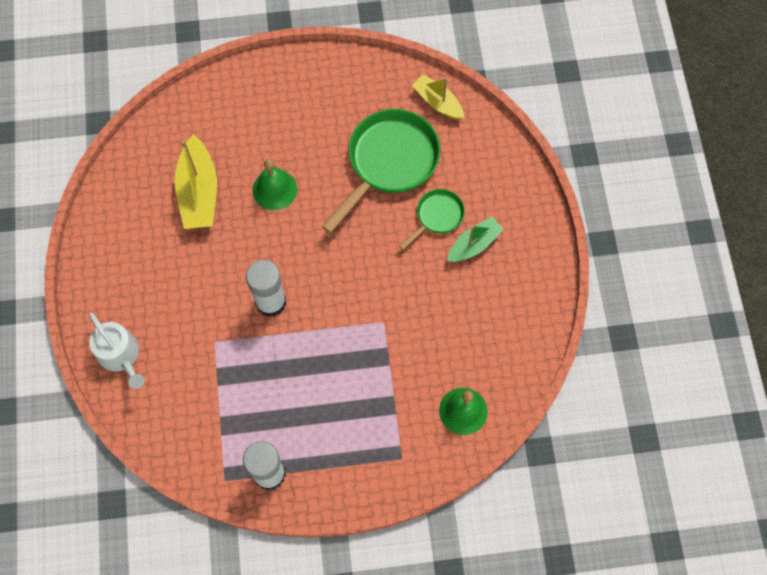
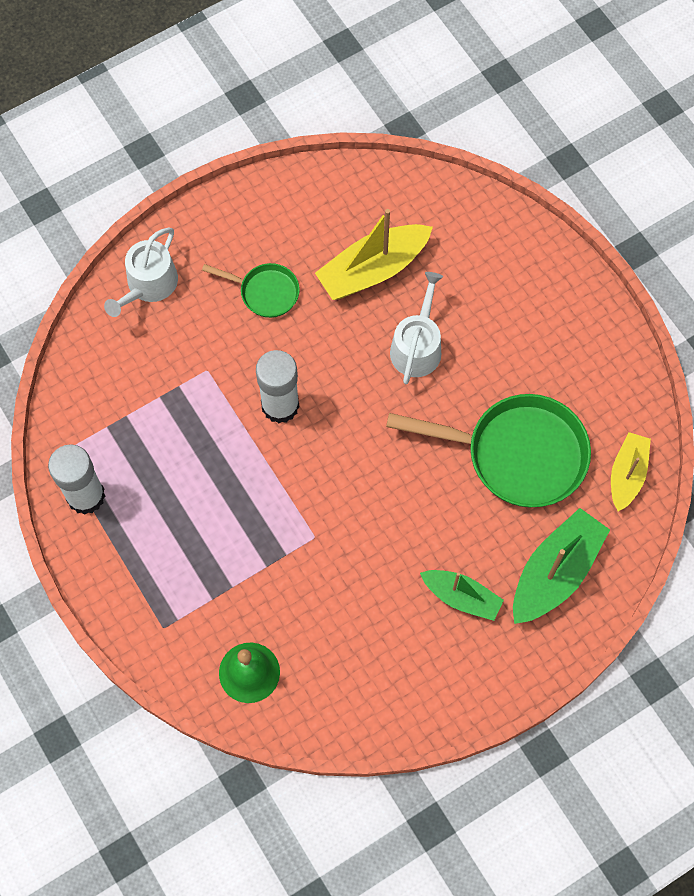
camera: 65 degrees right, 0 degrees up
green bell [252,159,297,210] -> white watering can [390,272,443,384]
green pan [399,189,465,250] -> green pan moved to [202,263,300,318]
none -> green boat [513,508,610,624]

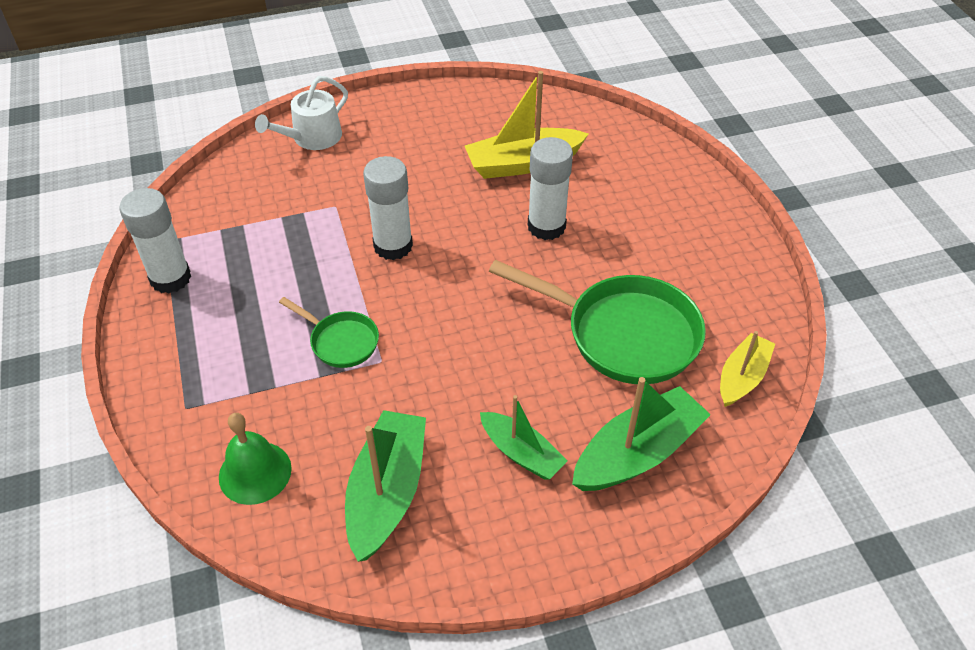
camera: 15 degrees right, 20 degrees down
green pan [202,263,300,318] -> green pan moved to [279,297,379,368]
white watering can [390,272,443,384] -> white glue stick [528,137,573,240]
none -> green boat [345,410,426,562]

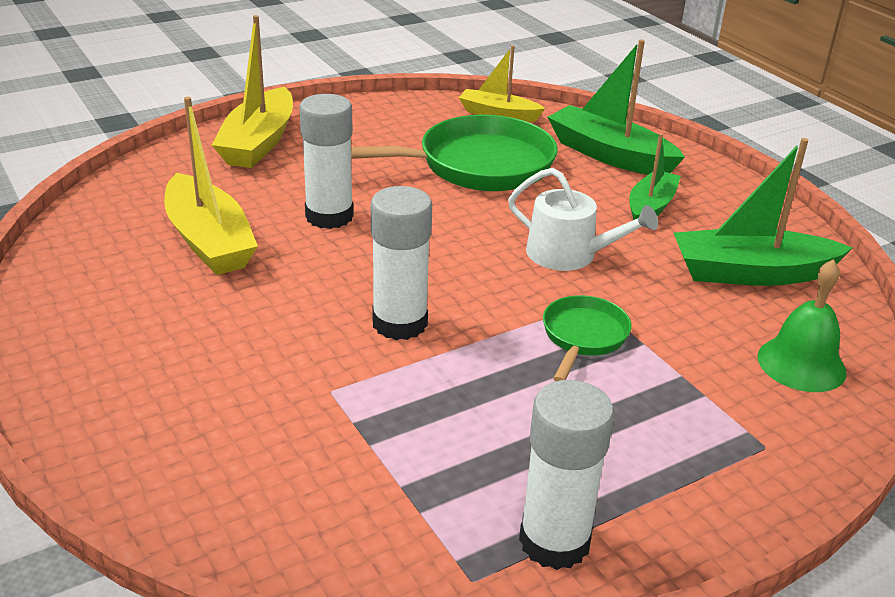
camera: 105 degrees left, 15 degrees down
white watering can [255,76,348,150] -> white watering can moved to [508,168,658,271]
green pan [489,260,706,384] -> green pan turned 60 degrees clockwise [351,115,558,191]
none -> yellow boat [212,15,293,168]

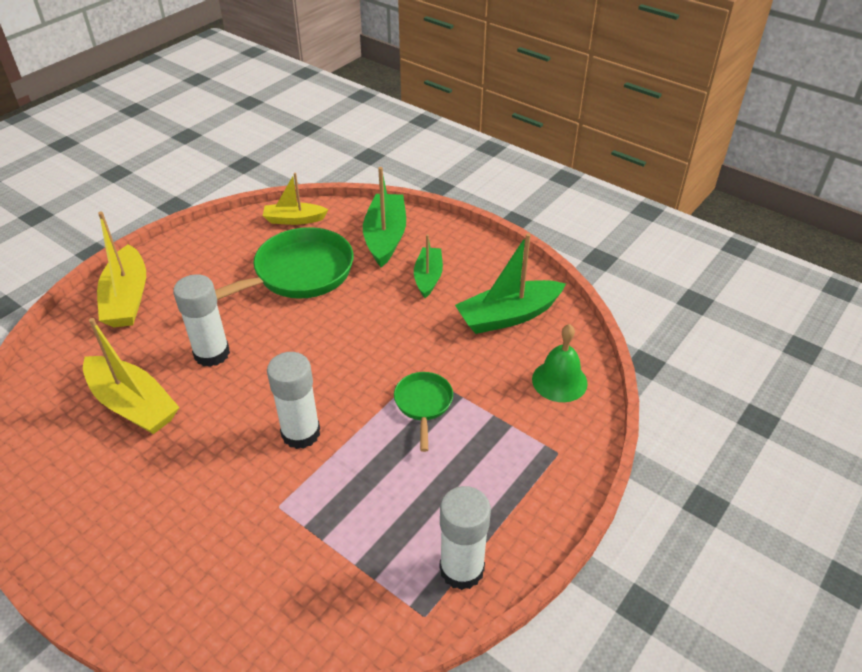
camera: 20 degrees left, 10 degrees up
white watering can [508,168,658,271] -> none
green boat [548,39,685,175] -> green boat turned 75 degrees clockwise [363,167,406,267]

